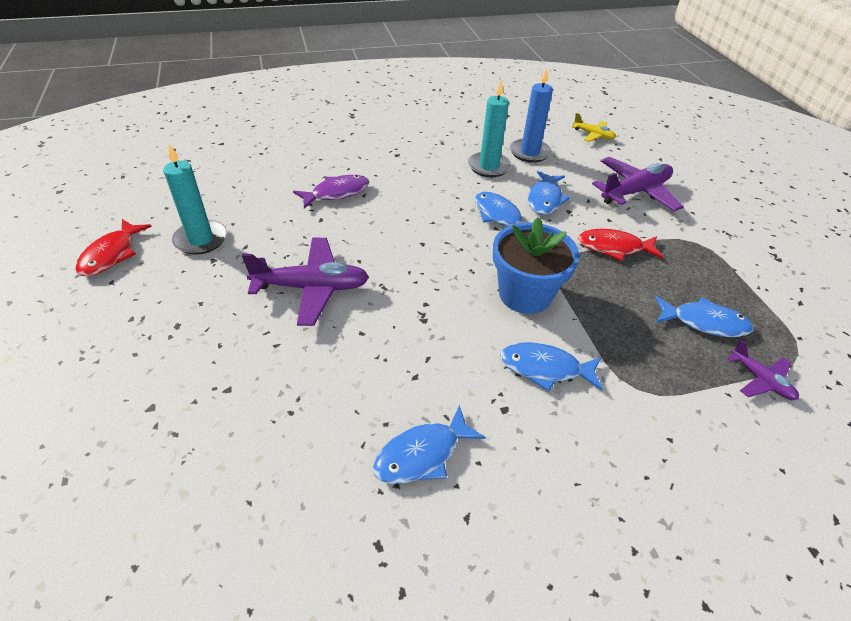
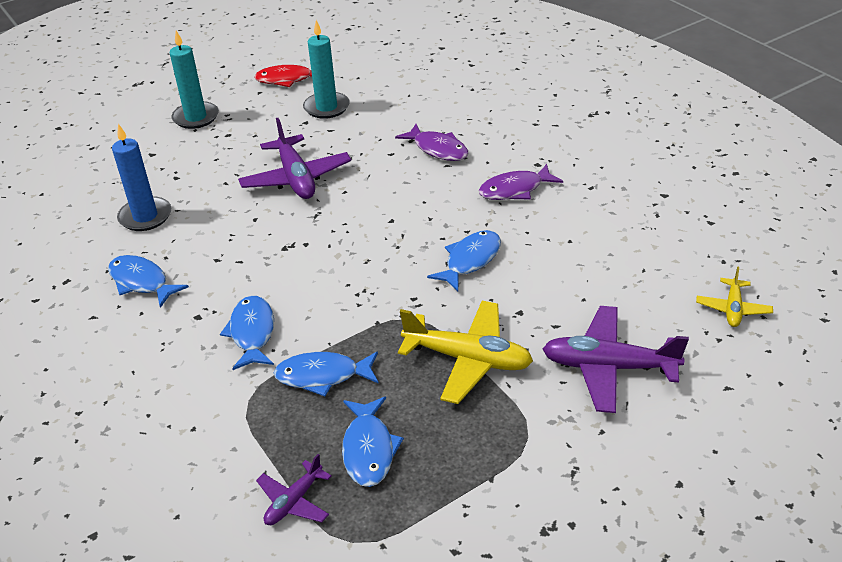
camera: 75 degrees right, 5 degrees down
turquoise candle [468,81,511,177] -> turquoise candle moved to [170,31,219,129]
blue flower pot [493,217,580,314] -> none
blue candle [510,67,553,163] -> blue candle moved to [112,124,171,231]
blue fish [528,171,570,215] -> blue fish moved to [273,351,379,396]
red fish [578,229,663,261] -> yellow plane [398,301,533,404]
purple plane [592,157,684,212] -> purple plane turned 150 degrees clockwise [543,306,689,413]
none -> purple fish [478,164,563,200]

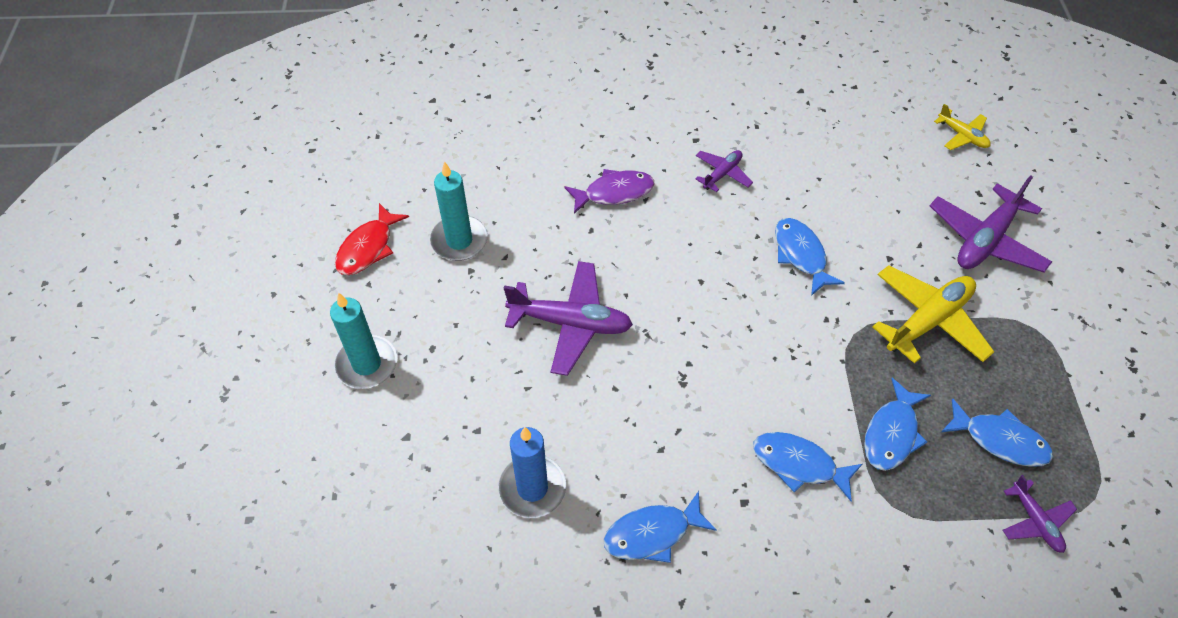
camera: 60 degrees left, 15 degrees up
purple fish [478,164,563,200] -> purple plane [696,150,753,192]

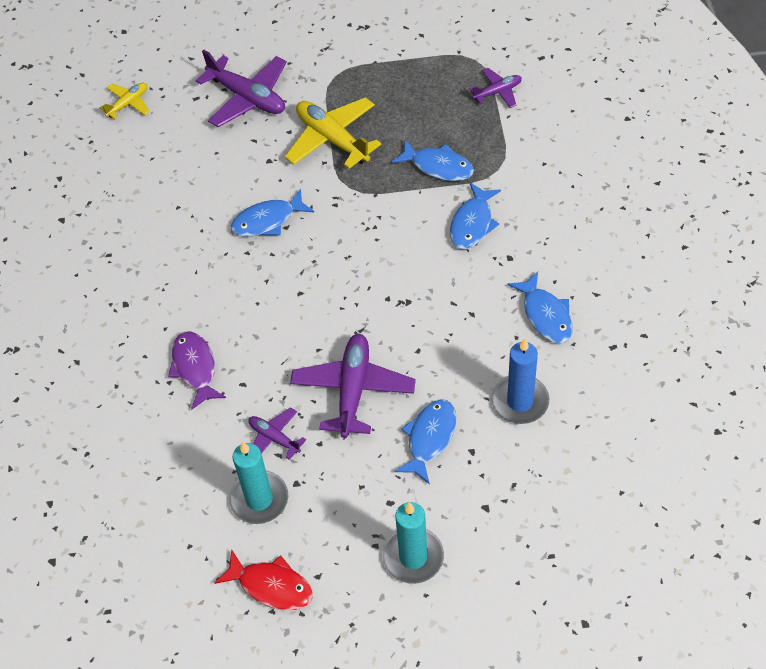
camera: 90 degrees left, 0 degrees up
purple plane [696,150,753,192] -> purple plane moved to [248,407,306,460]
blue fish [941,398,1053,467] -> blue fish moved to [394,399,457,484]

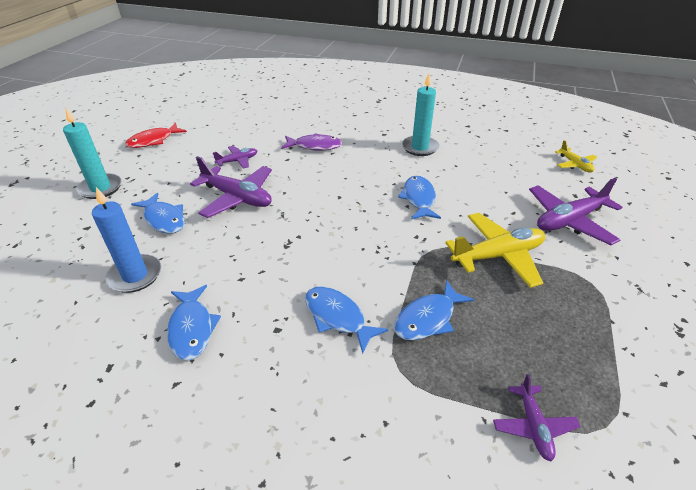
camera: 110 degrees right, 15 degrees down
turquoise candle [229,442,288,524] -> turquoise candle moved to [402,73,439,156]
blue fish [508,272,573,343] -> blue fish turned 105 degrees counterclockwise [167,285,221,360]

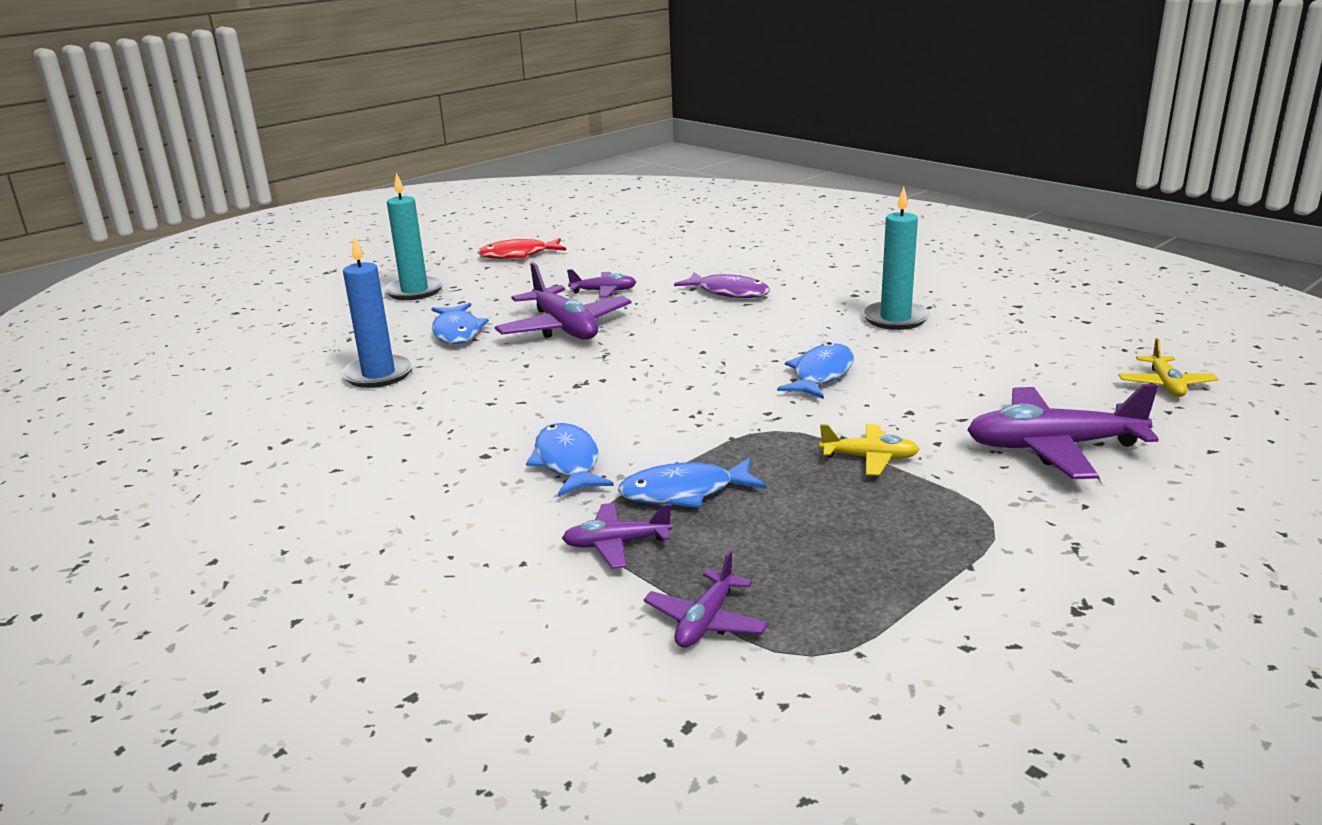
camera: 30 degrees right, 15 degrees down
blue fish [167,285,221,360] -> none
yellow plane [445,213,545,288] -> yellow plane [819,424,920,476], size x0.54
none -> purple plane [562,503,672,569]

